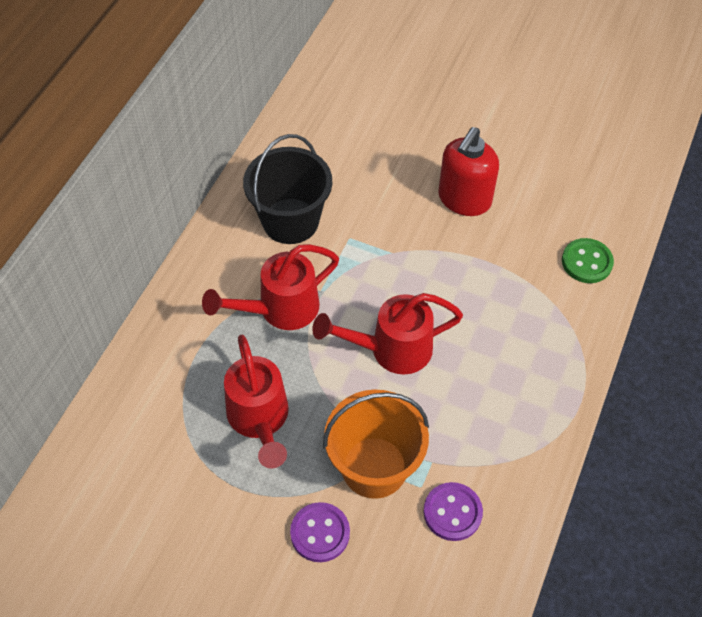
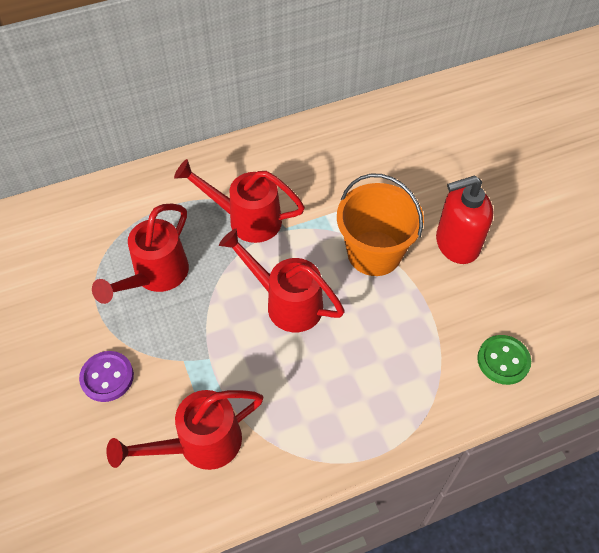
camera: 45 degrees right, 0 degrees up
black bucket [243,134,332,244] -> none
orange bucket [323,389,429,499] -> orange bucket moved to [337,174,424,276]
purple button [423,482,483,541] -> red watering can [106,390,263,470]

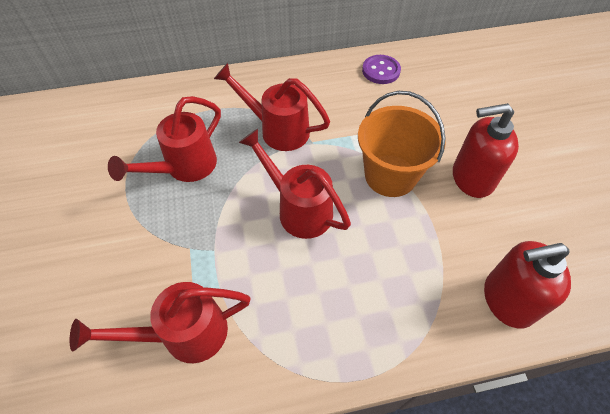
camera: 10 degrees right, 0 degrees up
purple button [79,351,134,402] -> purple button moved to [362,55,401,84]
green button [477,335,531,385] -> red soap dispenser [484,241,571,329]

